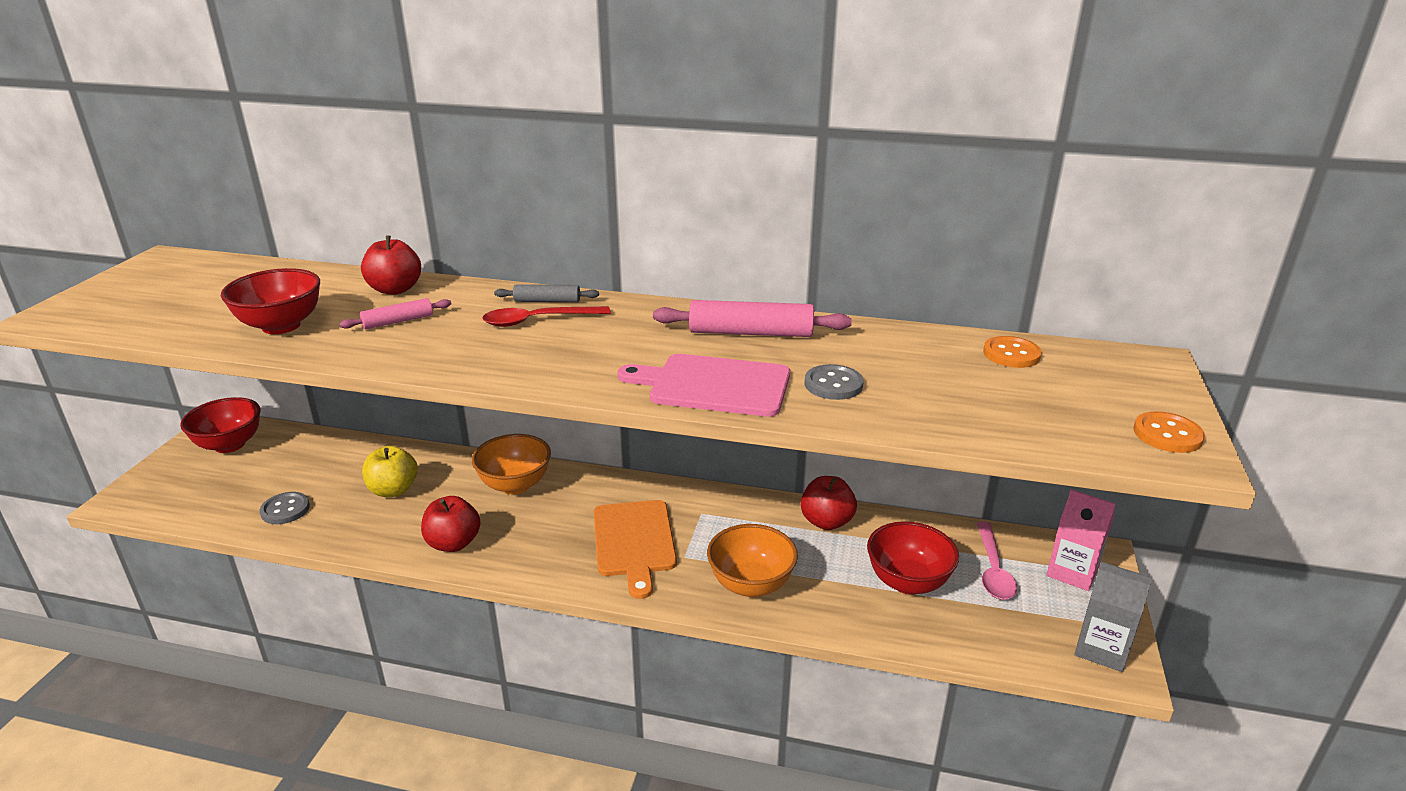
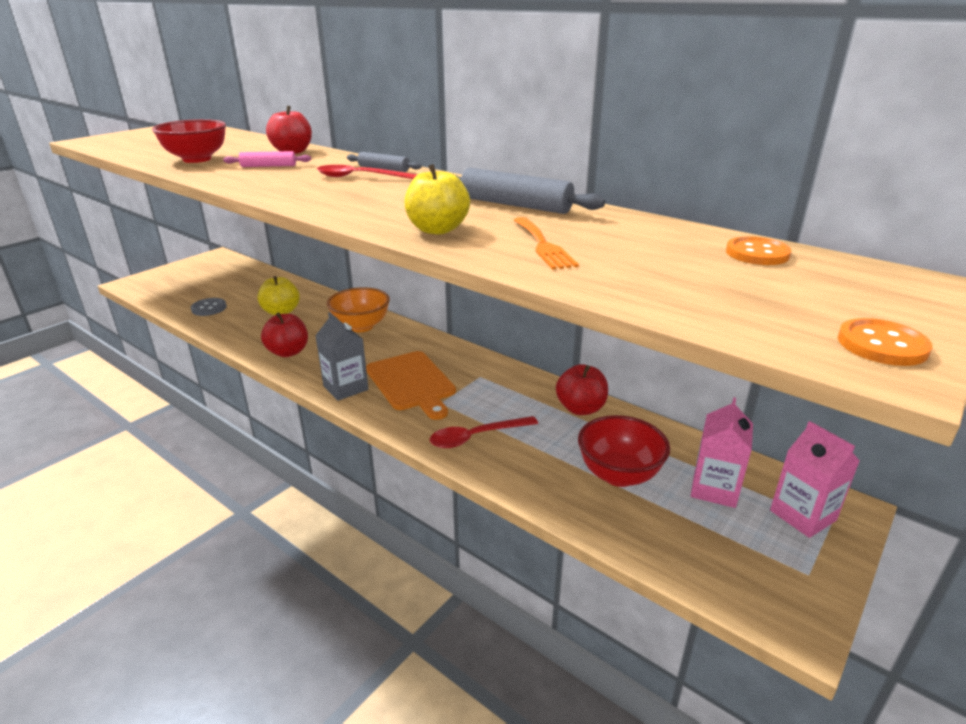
camera: 25 degrees right, 0 degrees up
red bowl [180,397,261,453] -> none
orange cutting board [594,500,677,599] -> orange cutting board turned 45 degrees counterclockwise [366,351,456,420]
pink cutting board [617,354,790,417] -> yellow apple [404,164,470,234]
pink rolling pin [653,300,852,337] -> grey rolling pin [457,168,605,214]
orange bowl [707,524,798,597] -> red spoon [430,416,538,448]
grey button [805,364,864,400] -> orange fork [514,217,579,270]
pink spoon [977,522,1017,600] -> pink carton [691,397,753,508]
grey carton [1074,562,1152,672] -> grey carton moved to [315,312,369,401]

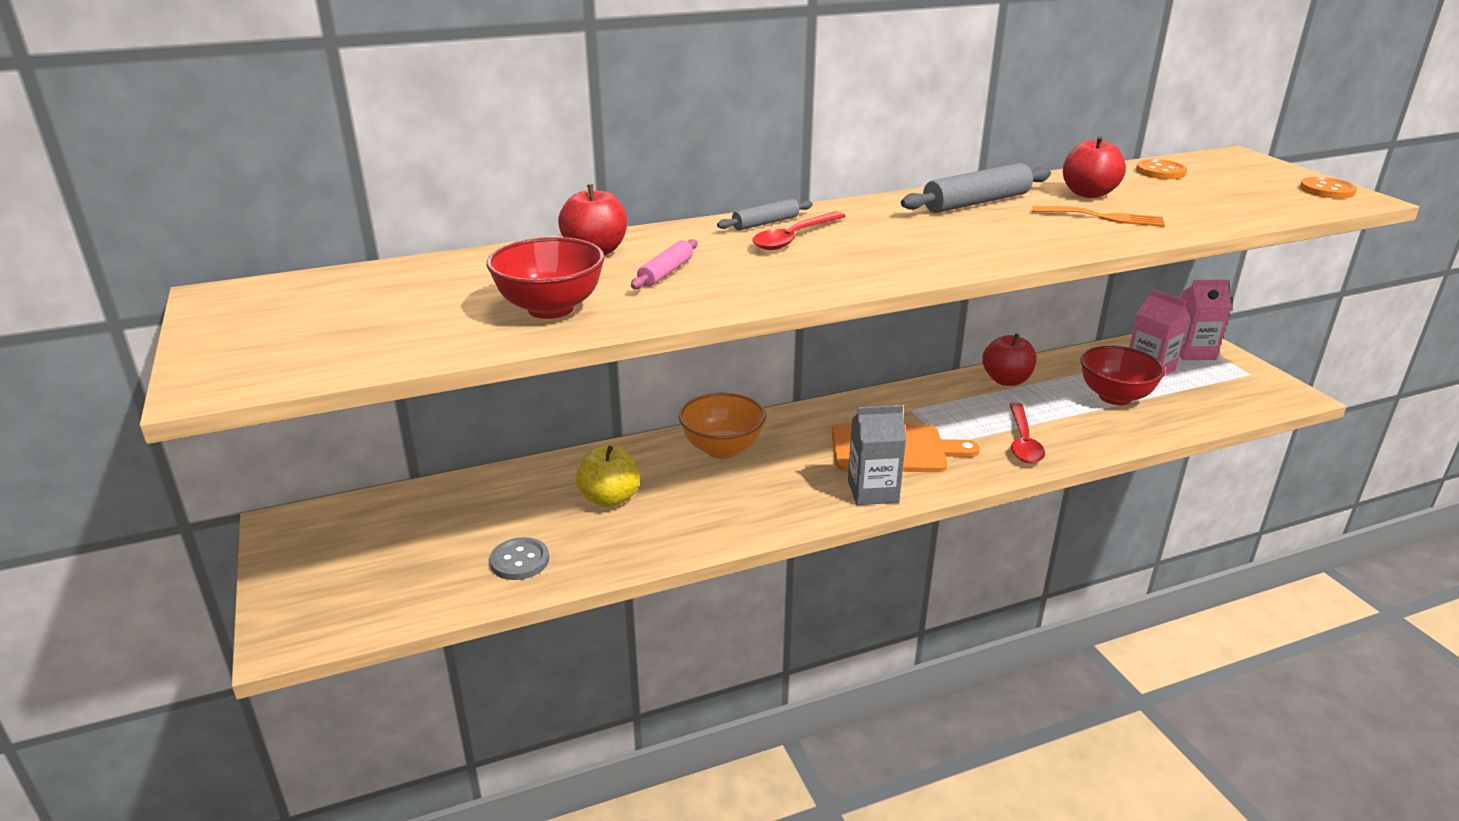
camera: 60 degrees left, 0 degrees up
red apple [261,313,308,357] -> red apple moved to [1063,136,1126,198]
yellow apple [404,164,470,234] -> none

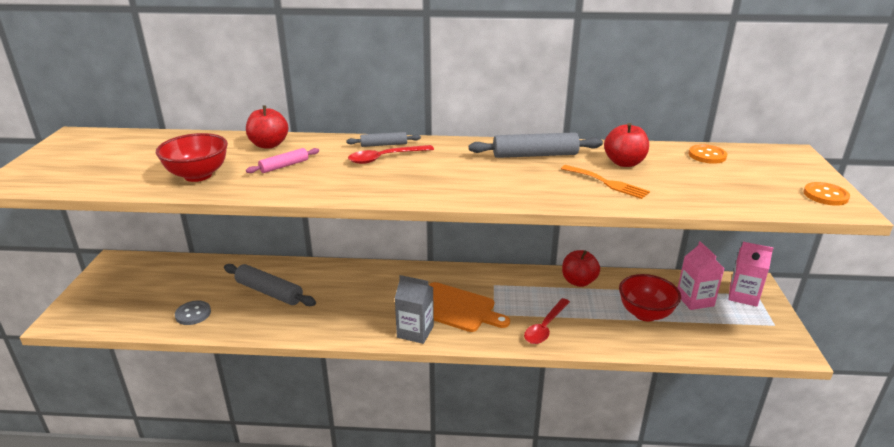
camera: 25 degrees right, 0 degrees up
yellow apple [576,445,640,508] -> grey rolling pin [224,264,316,306]
orange bowl [679,392,766,459] -> none

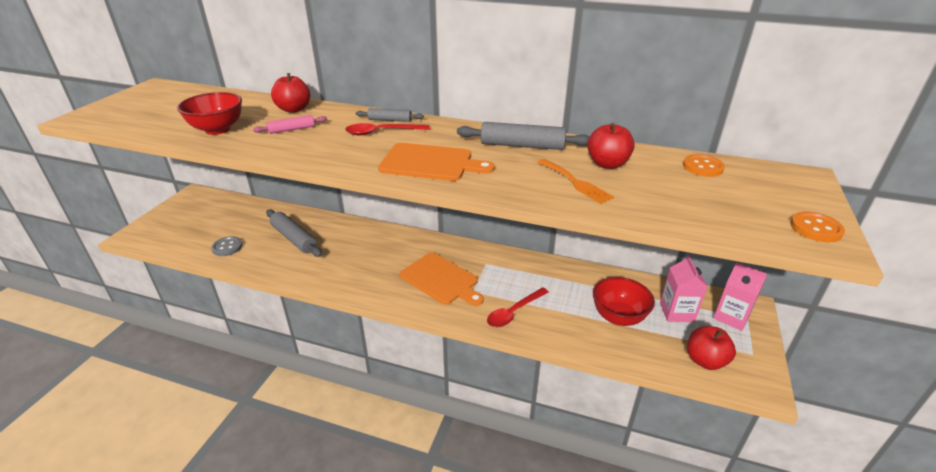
camera: 15 degrees right, 5 degrees up
grey carton [395,275,434,344] -> none
red apple [562,250,600,287] -> red apple moved to [687,326,736,370]
none -> orange cutting board [378,143,494,181]

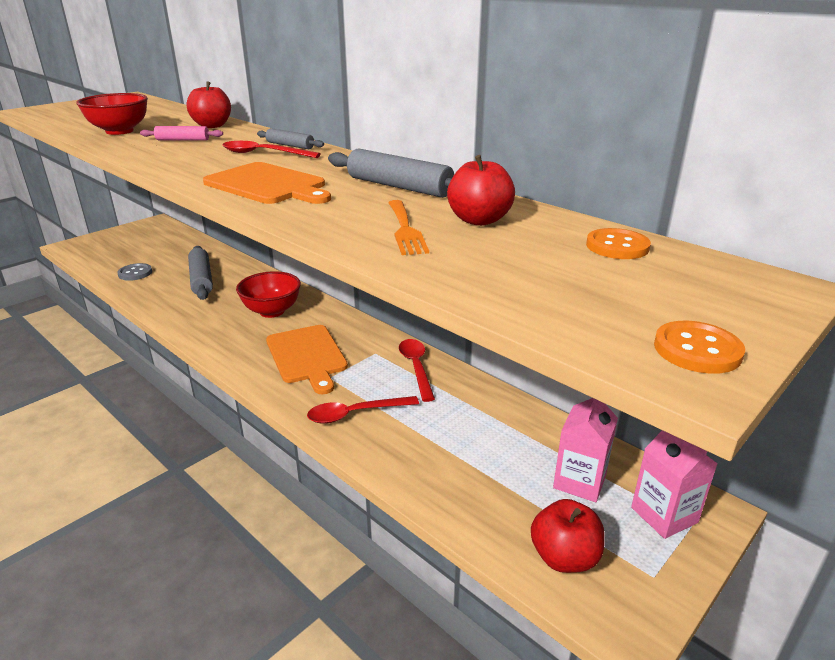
camera: 25 degrees right, 5 degrees down
red bowl [593,277,655,326] -> red bowl moved to [236,271,301,318]
none -> red spoon [399,339,435,402]

